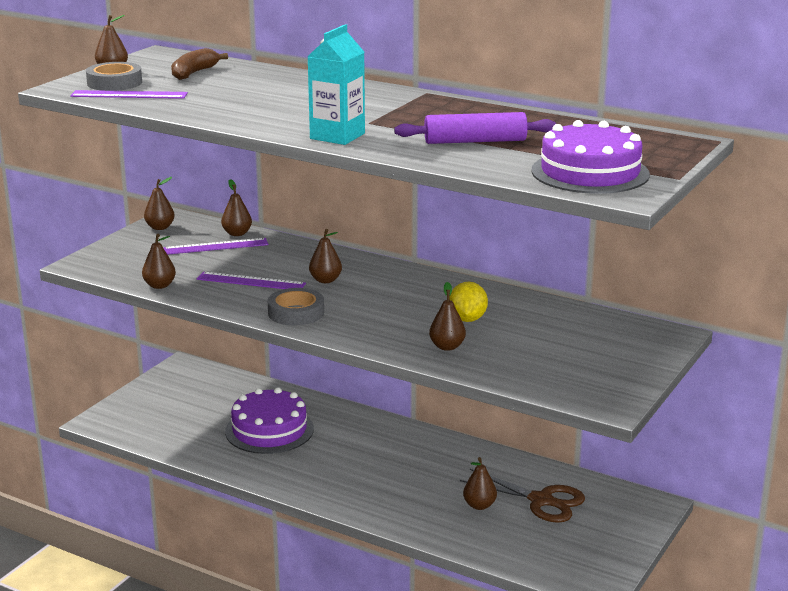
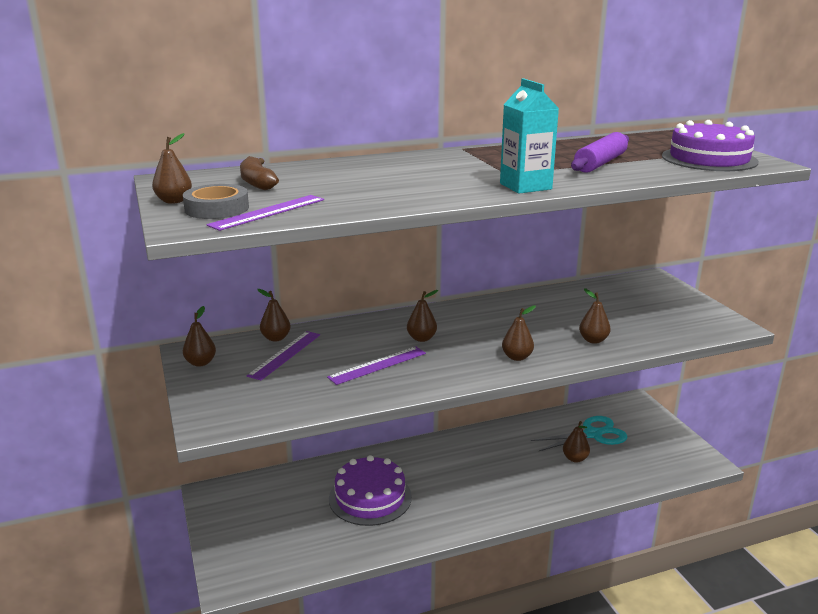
camera: 50 degrees left, 0 degrees up
brown pear [142,234,176,289] -> brown pear moved to [502,305,536,361]
grey tape [268,288,324,325] -> none
yellow lemon [449,282,488,322] -> none
brown scissors [460,469,585,523] -> turquoise scissors [531,416,627,451]

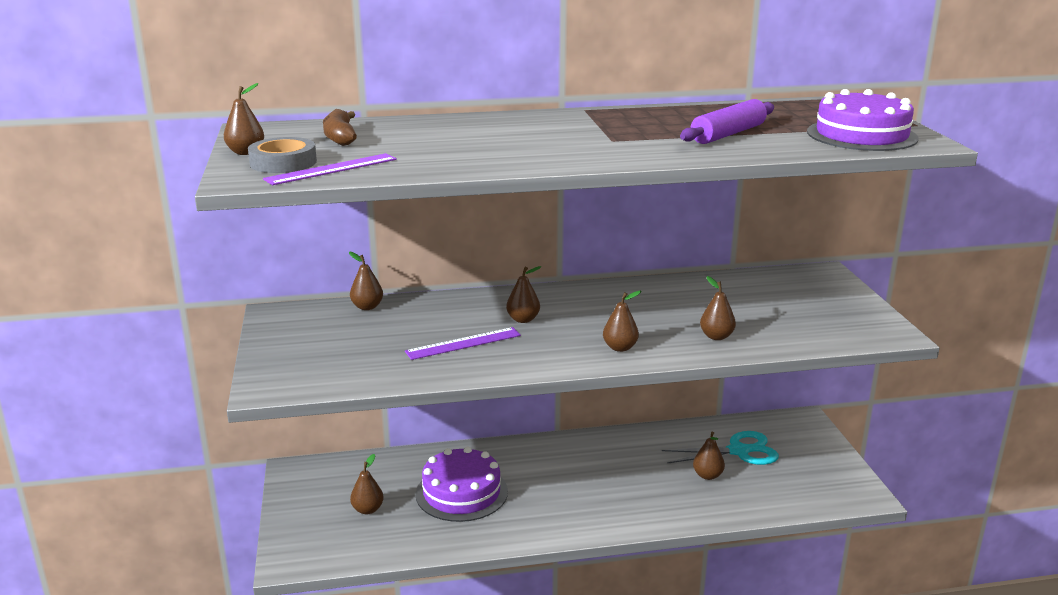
camera: 10 degrees right, 0 degrees up
brown pear [183,306,216,367] -> brown pear moved to [350,454,384,514]
purple ruler [247,331,320,380] -> none
turquoise carton [500,78,559,194] -> none

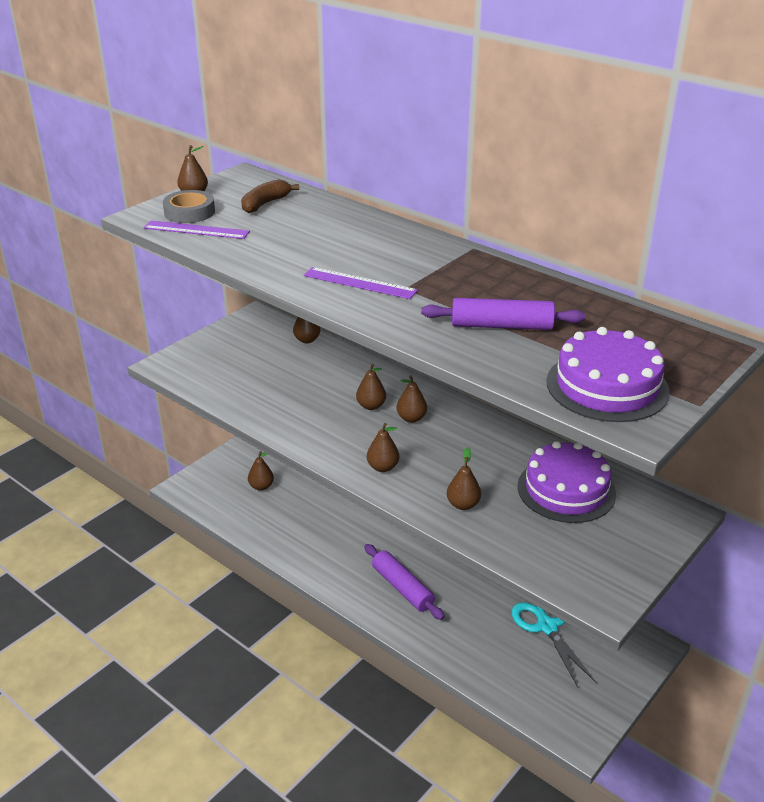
camera: 50 degrees right, 10 degrees up
purple ruler [405,327,521,360] -> purple ruler moved to [304,267,418,299]
purple cake [416,446,508,522] -> purple cake moved to [518,441,616,523]
turquoise scissors [662,431,779,465] -> turquoise scissors turned 150 degrees counterclockwise [511,602,596,688]
brown pear [693,432,725,480] -> brown pear moved to [397,375,427,423]
none -> purple rolling pin [364,544,445,620]

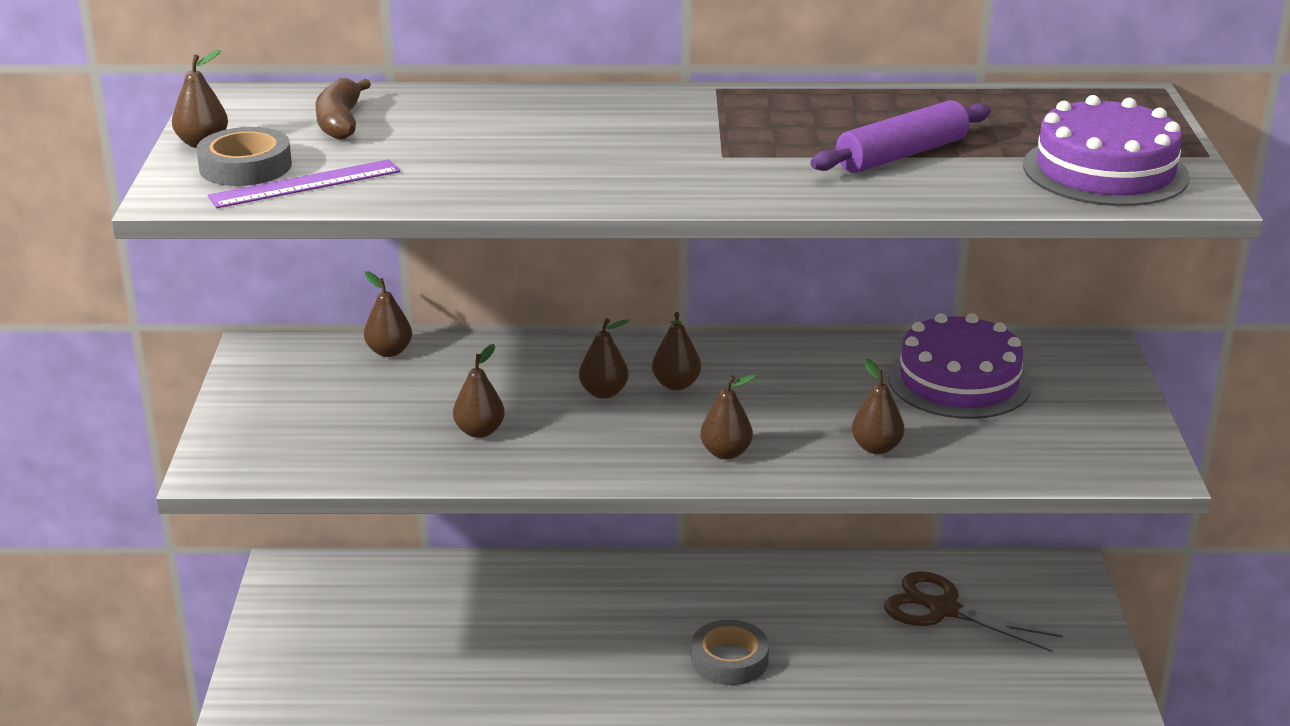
camera: 40 degrees left, 5 degrees down
brown pear [248,451,274,491] -> brown pear moved to [453,344,505,438]
purple ruler [304,267,418,299] -> none
purple rolling pin [364,544,445,620] -> grey tape [691,620,769,685]
turquoise scissors [511,602,596,688] -> brown scissors [884,571,1063,652]

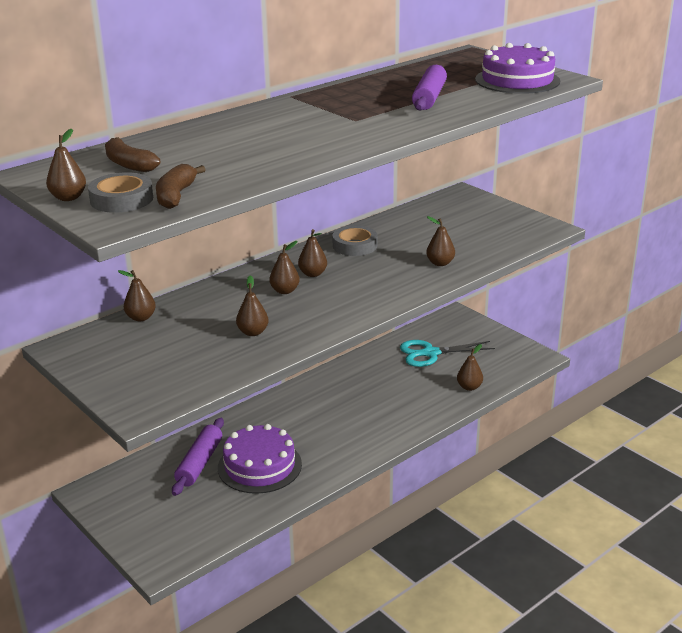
camera: 40 degrees left, 0 degrees up
purple ruler [208,159,400,208] -> brown banana [156,164,206,209]
grey tape [691,620,769,685] -> grey tape moved to [332,226,377,256]
brown pear [700,374,757,459] -> brown pear moved to [457,344,483,391]
brown scissors [884,571,1063,652] -> turquoise scissors [400,340,495,367]
purple cake [888,313,1031,419] -> purple cake moved to [218,424,302,494]
none -> purple rolling pin [172,418,224,496]

